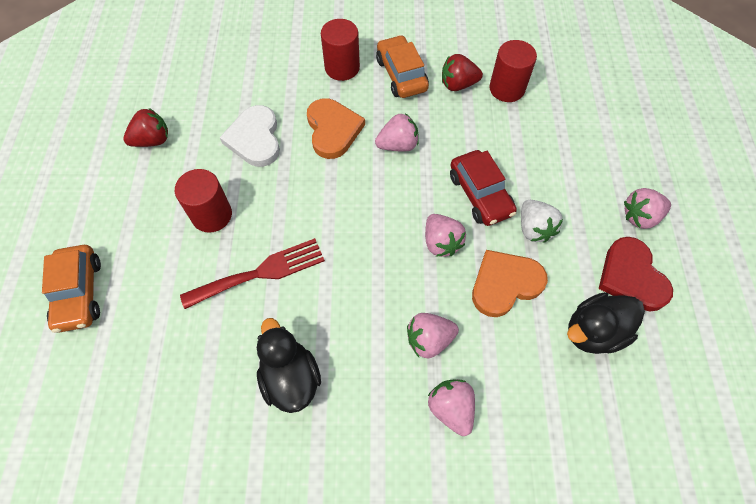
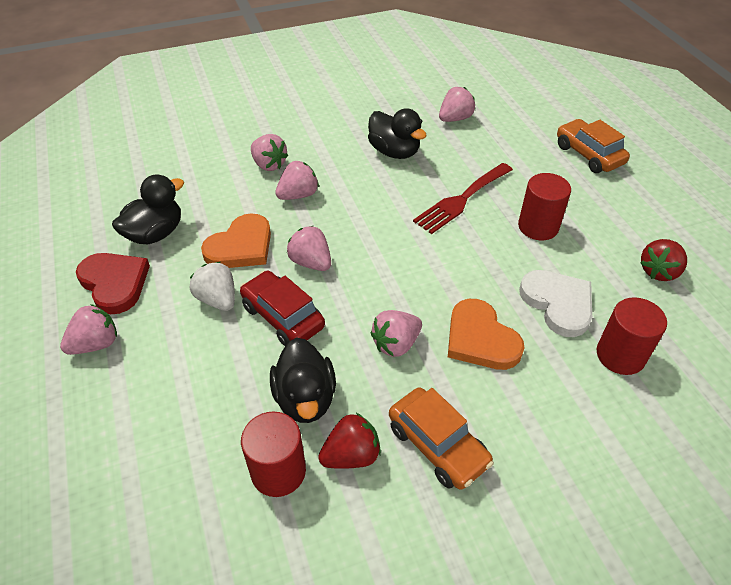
camera: 160 degrees right, 15 degrees down
red cylinder [321,19,360,81] -> red cylinder moved to [596,297,667,375]
none -> black duck [270,337,336,423]
none -> pink strawberry [439,87,475,122]

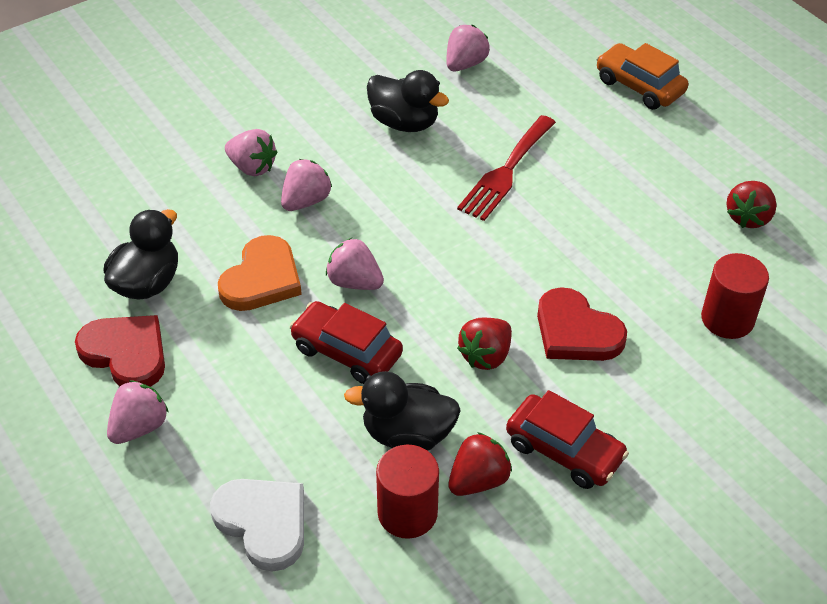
camera: 15 degrees left, 0 degrees up
white strawberry [190,262,235,311] -> none
black duck [270,337,336,423] -> black duck turned 120 degrees clockwise [344,371,461,451]
pink strawberry [370,310,422,357] -> red strawberry [457,318,512,370]
orange car [389,387,494,490] -> red car [506,390,629,489]
orange heart [448,299,524,370] -> red heart [537,287,627,361]
red cylinder [518,173,571,240] -> none
white heart [519,270,592,337] -> white heart moved to [210,479,304,571]

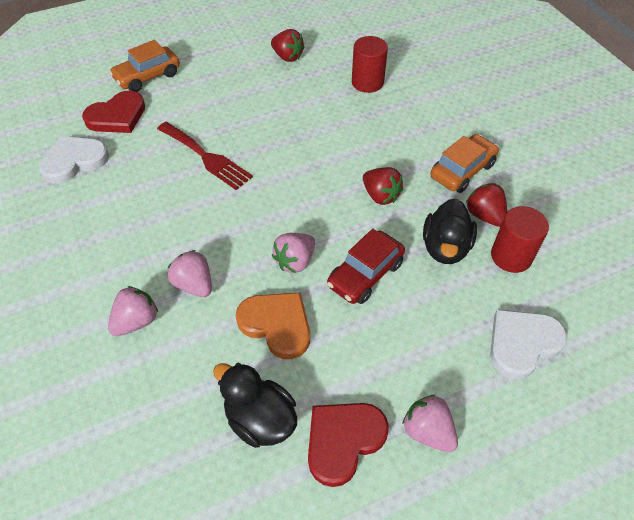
camera: 80 degrees left, 5 degrees up
black duck [367,70,449,132] -> none
pink strawberry [446,25,490,71] -> white heart [39,136,109,184]
red car [506,390,629,489] -> orange car [430,134,499,193]
red heart [537,287,627,361] -> red heart moved to [82,91,145,133]

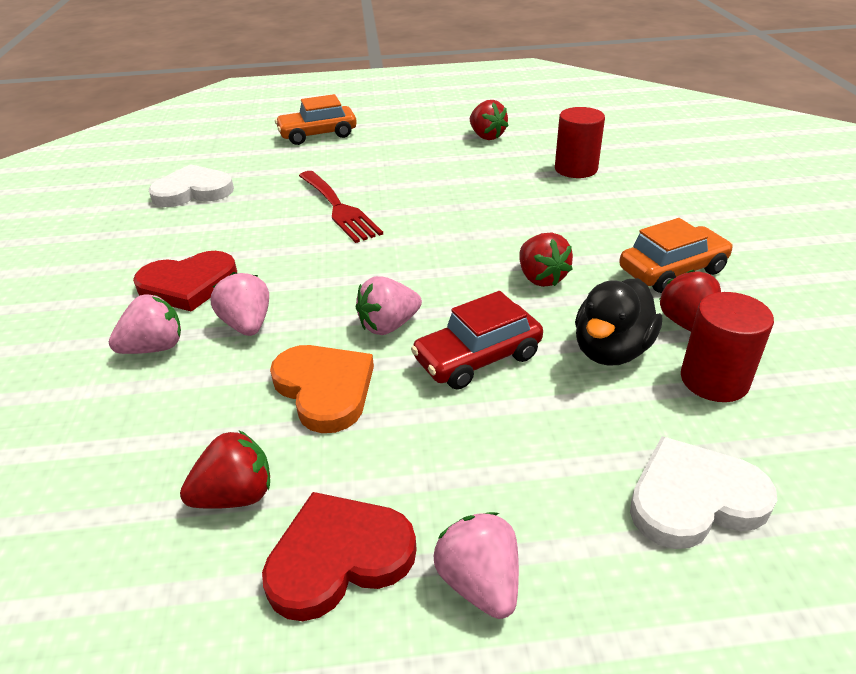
camera: 20 degrees right, 15 degrees down
red heart [82,91,145,133] -> red heart moved to [133,251,237,312]
black duck [213,363,297,448] -> red strawberry [180,430,270,509]

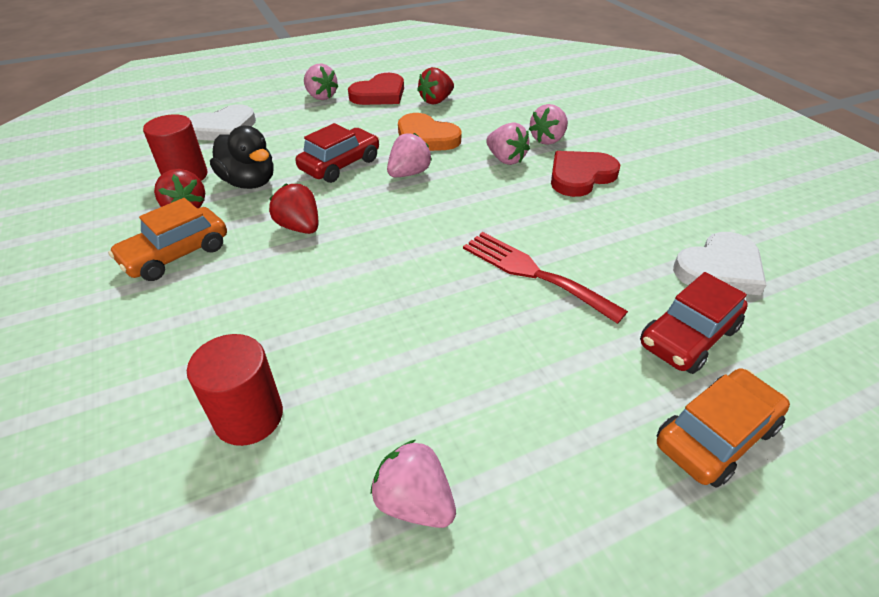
camera: 160 degrees right, 5 degrees up
red strawberry [470,100,509,140] -> pink strawberry [370,440,456,528]
black duck [575,278,662,366] -> black duck turned 120 degrees clockwise [210,126,274,189]
none -> red car [640,272,748,374]

